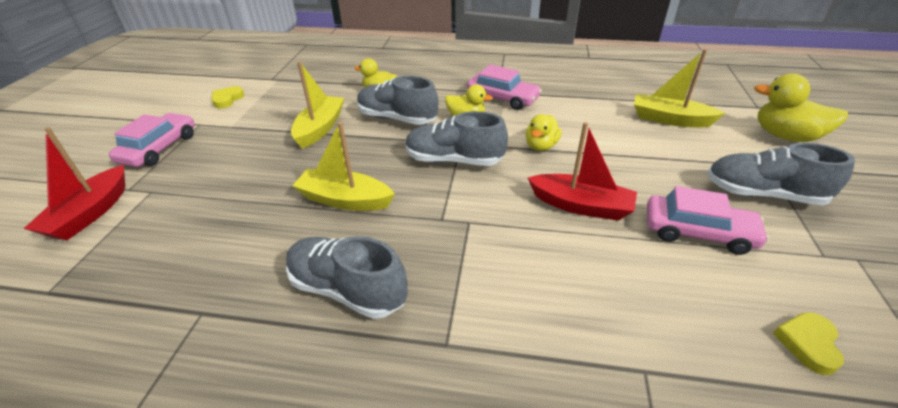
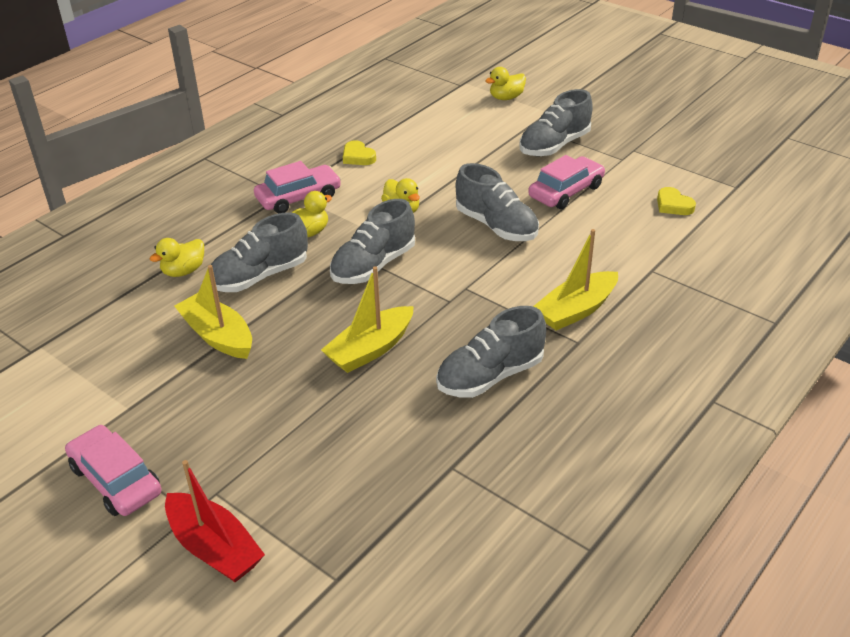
camera: 60 degrees left, 0 degrees up
yellow heart [212,86,244,109] -> yellow heart moved to [343,140,376,165]
red boat [528,122,637,221] -> grey shoe [456,163,539,241]
yellow boat [634,49,725,127] -> yellow boat moved to [533,229,618,330]
yellow duck [754,74,848,142] -> yellow duck [485,67,526,100], size x0.64

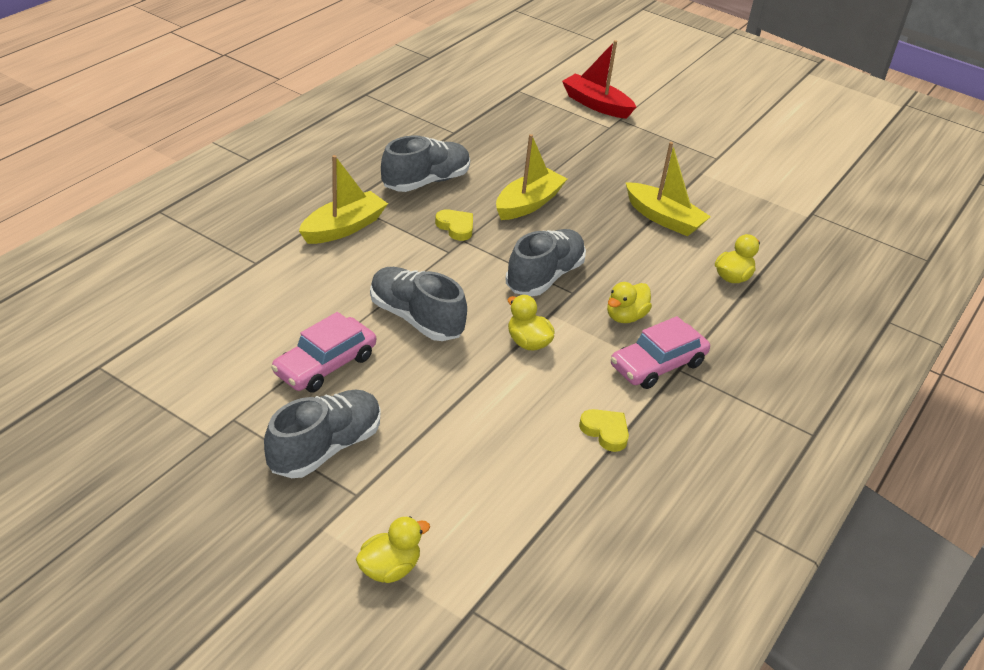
camera: 170 degrees right, 0 degrees up
pink car [65,425,162,516] -> none
grey shoe [211,212,308,292] -> none
yellow heart [657,187,696,215] -> yellow heart moved to [435,209,473,241]

